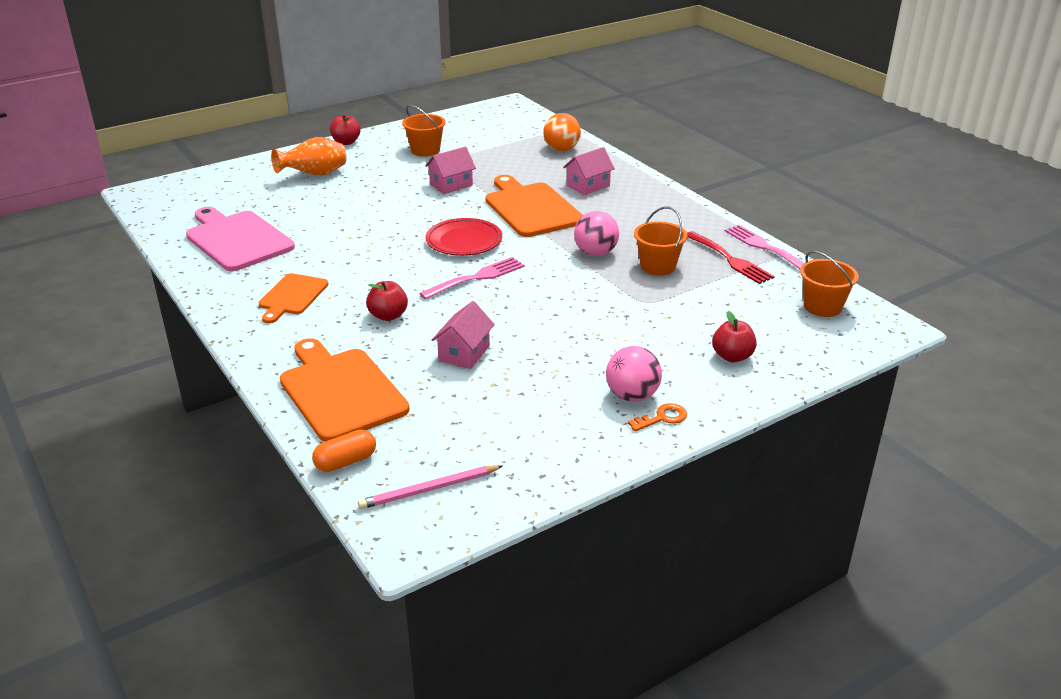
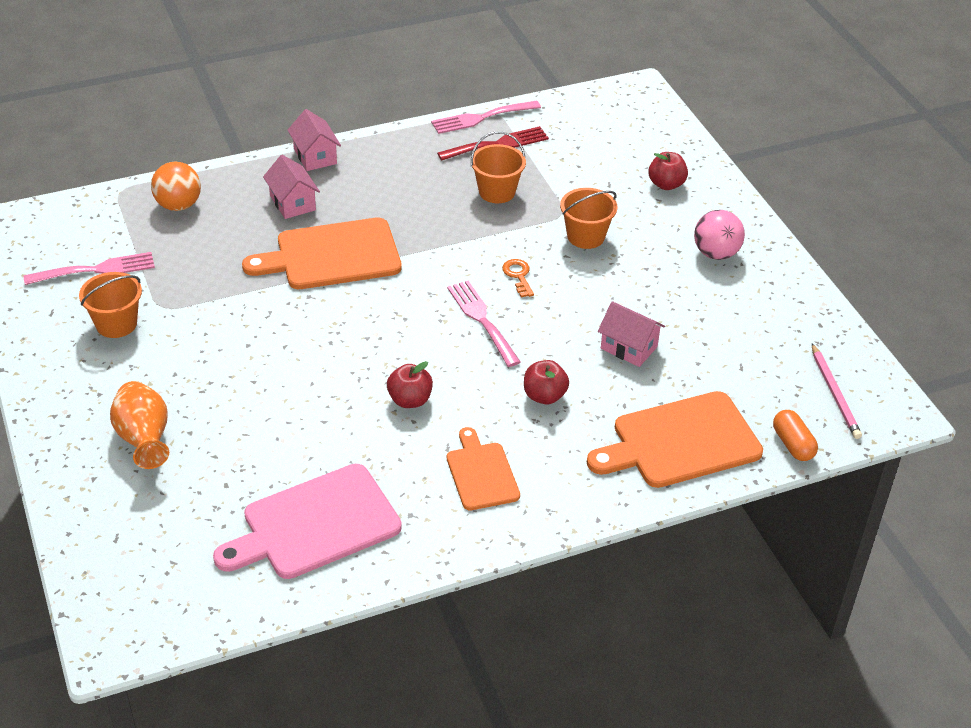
camera: 80 degrees left, 10 degrees up
orange cutting board [258,273,329,323] -> orange cutting board turned 135 degrees counterclockwise [447,427,520,510]
red apple [330,114,361,145] -> red apple moved to [387,361,433,408]
pink house [425,147,476,194] -> pink house moved to [288,109,341,171]
red plate [425,218,502,256] -> none
pink ball [574,211,619,256] -> none
orange key [628,403,687,431] -> orange key moved to [502,259,534,298]
orange bucket [800,251,859,317] -> orange bucket moved to [560,188,617,249]
none -> pink fork [24,252,155,285]

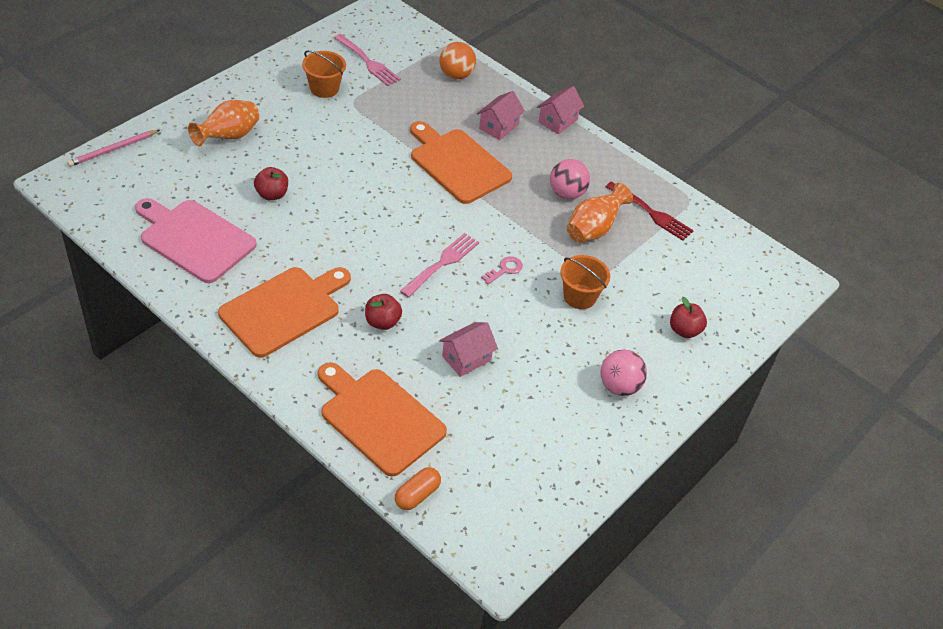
camera: 60 degrees right, 5 degrees up
red apple [387,361,433,408] -> red apple moved to [254,167,288,200]
pink fork [431,101,541,134] -> none
orange cutting board [447,427,520,510] -> orange cutting board [218,267,351,358], size x1.68
orange bucket [471,131,526,203] -> orange vase [567,183,633,243]
orange key [502,259,534,298] -> pink key [481,256,523,284]
pink house [598,301,665,367] -> pink house turned 45 degrees clockwise [439,322,498,377]
pink pencil [812,344,862,439] -> pink pencil moved to [67,130,160,167]
none -> pink ball [550,159,590,199]

